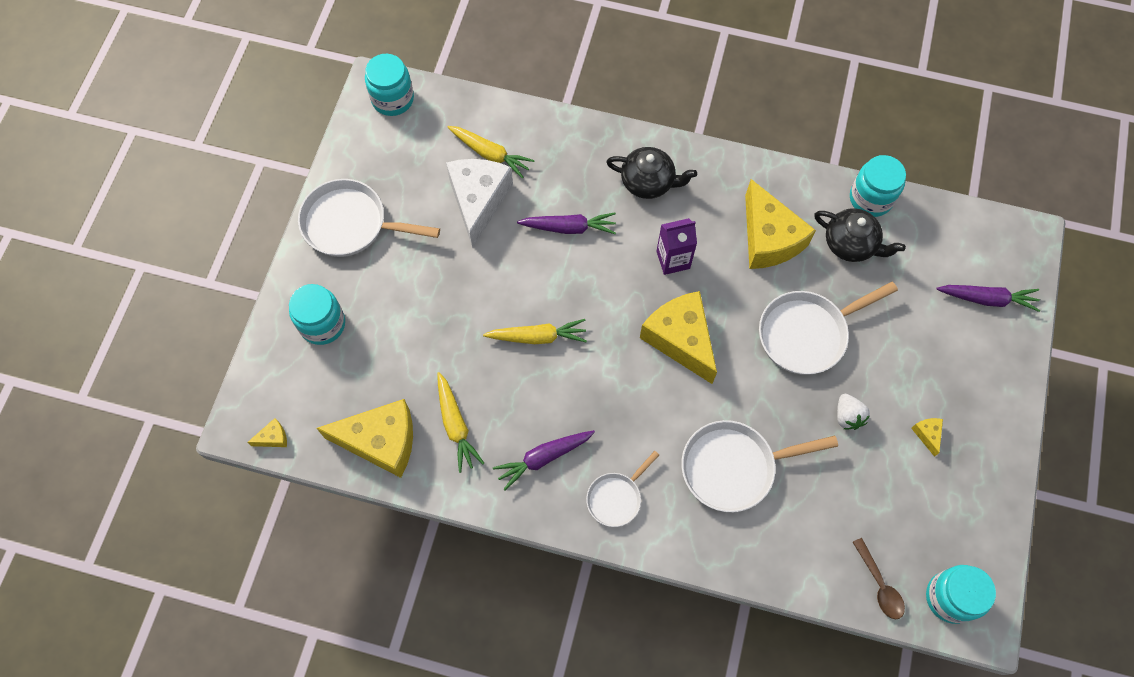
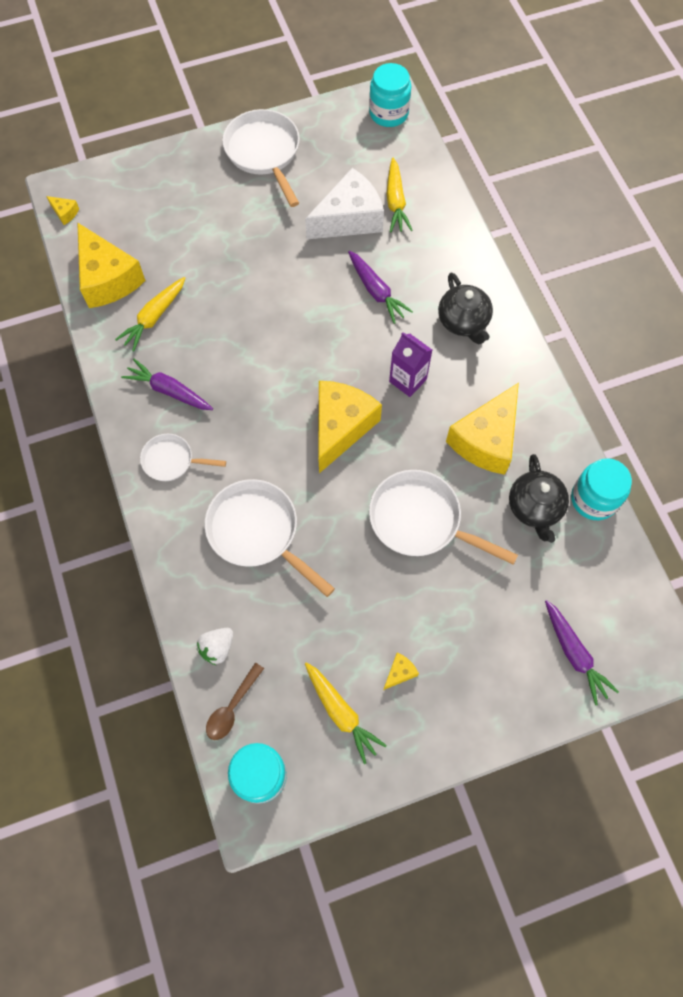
camera: 55 degrees right, 0 degrees up
turquoise jar [289,284,345,345] -> none
yellow carrot [483,319,587,344] -> yellow carrot moved to [305,662,387,764]
white strawberry [837,394,870,430] -> white strawberry moved to [197,628,233,665]

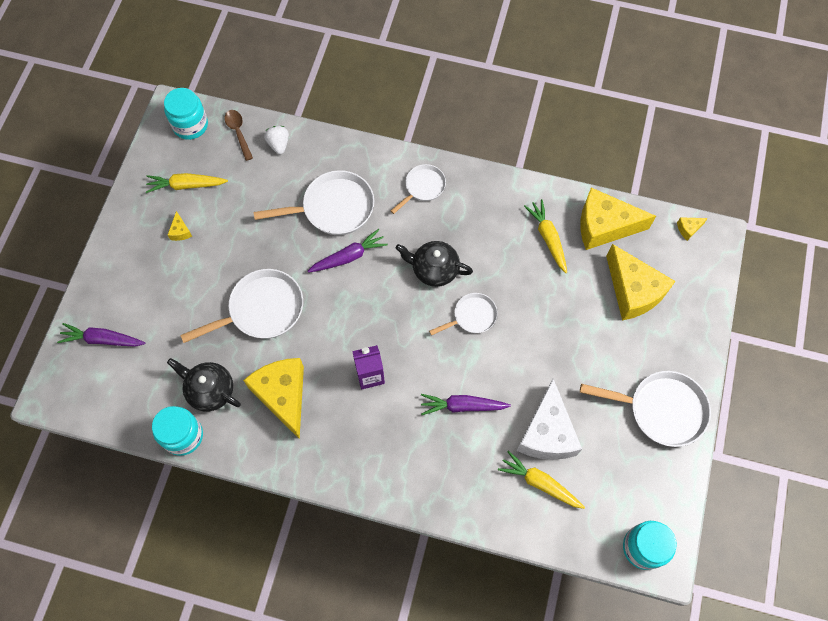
camera: 125 degrees right, 0 degrees up
purple carrot [121,359,213,410] -> purple carrot moved to [308,229,388,273]
yellow cheese [318,381,382,473] -> yellow cheese moved to [606,244,676,321]
black teapot [438,272,493,344] -> black teapot moved to [396,241,473,287]
none -> white pan [429,293,498,335]

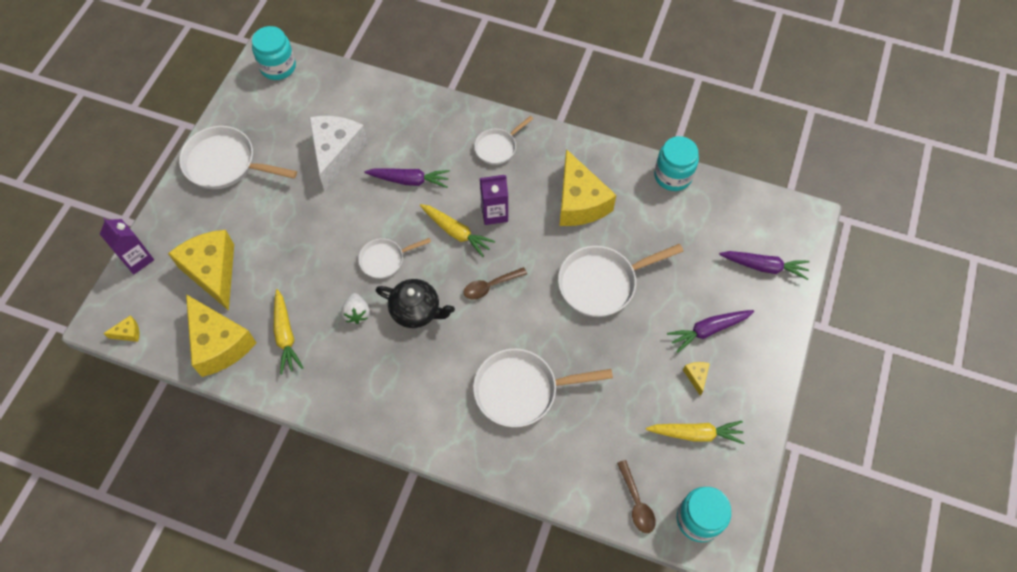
camera: 175 degrees left, 5 degrees down
black teapot [167,358,241,412] -> none
white strawberry [264,126,289,154] -> white strawberry moved to [341,293,370,324]
purple carrot [308,229,388,273] -> purple carrot moved to [667,310,754,353]
white pan [391,164,446,214] -> white pan moved to [474,116,533,165]
yellow carrot [498,450,585,509] -> yellow carrot moved to [420,204,495,257]
yellow cheese [580,188,656,250] -> yellow cheese turned 45 degrees clockwise [186,294,256,377]
none -> purple carton [100,217,154,275]
none -> brown spoon [463,267,527,300]

